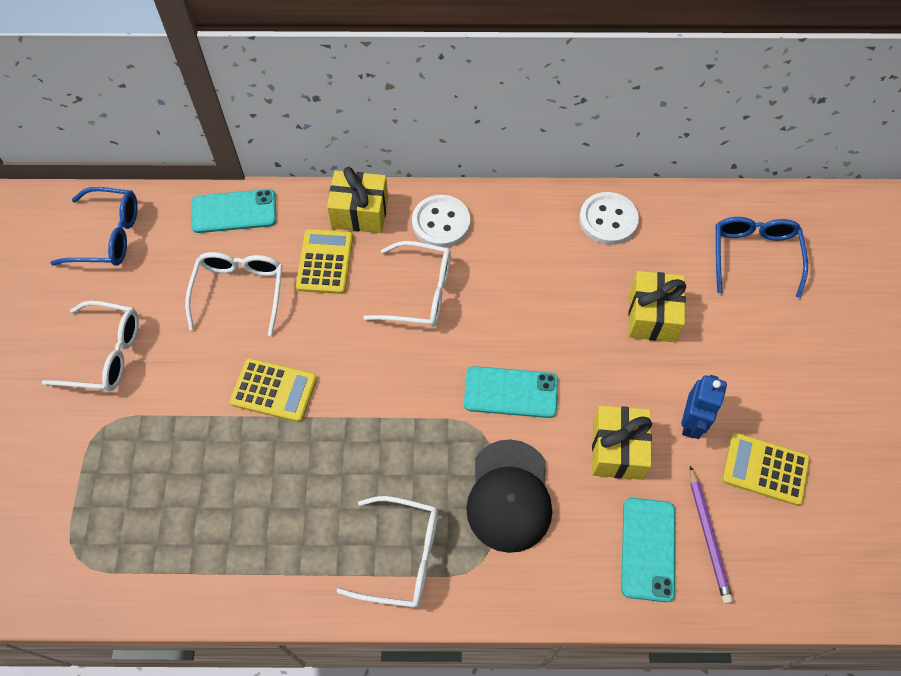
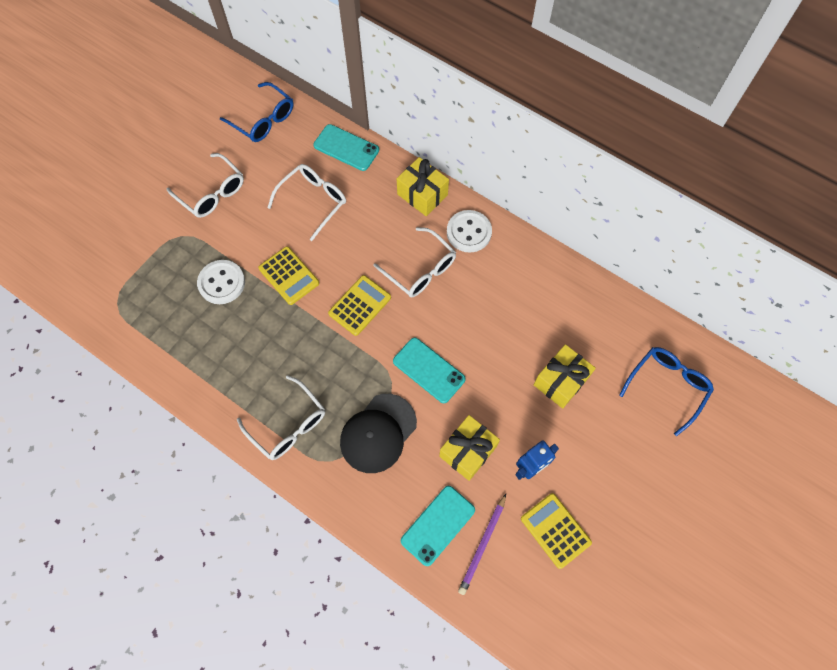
camera: 35 degrees right, 5 degrees up
yellow calculator [296,229,353,294] -> yellow calculator moved to [328,275,391,336]
white button [579,192,639,245] -> white button moved to [197,260,245,304]

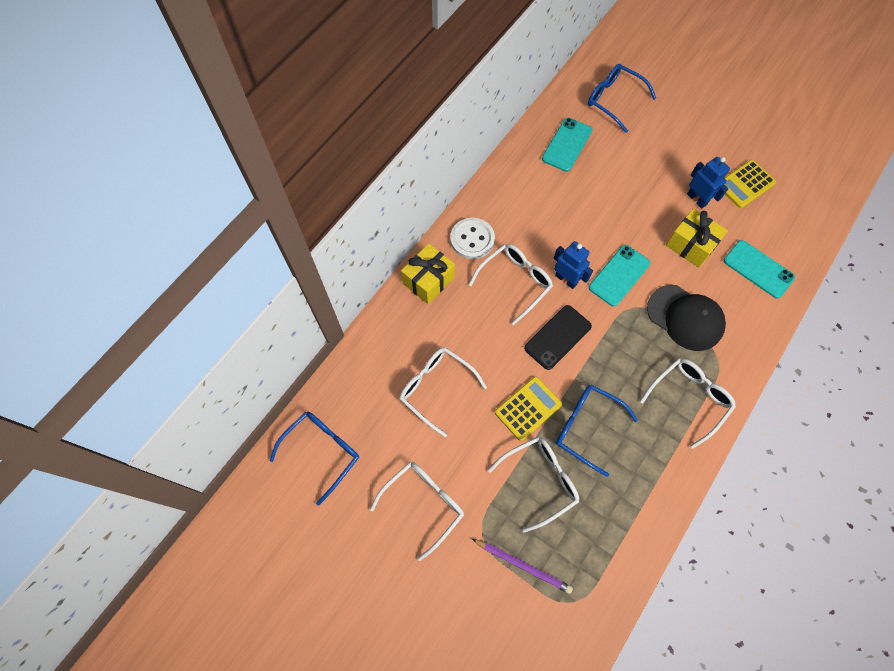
camera: 90 degrees left, 0 degrees up
white button [197,260,245,304] -> white glasses [488,436,579,533]
turquoise phone [313,124,379,171] -> turquoise phone moved to [542,118,592,172]
yellow calculator [328,275,391,336] -> black phone [524,305,592,370]
purple pencil [458,494,506,595] -> purple pencil moved to [472,539,573,594]
yellow gift [534,344,596,409] -> none
none -> blue robot [554,241,593,289]
none -> blue glasses [556,385,638,477]

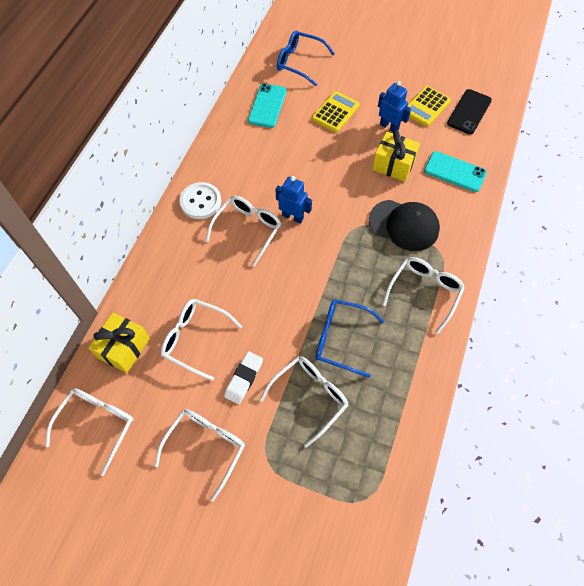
camera: 15 degrees left, 5 degrees down
blue glasses [270,412,359,505] -> white glasses [45,388,134,476]
yellow gift [401,243,455,304] -> yellow gift moved to [88,313,150,373]
purple pencil [472,539,573,594] -> none
yellow calculator [495,376,562,441] -> yellow calculator moved to [312,91,360,132]
black phone [524,305,592,370] -> black phone moved to [447,89,492,134]
turquoise phone [589,245,650,306] -> none
none -> white eraser [224,351,263,404]

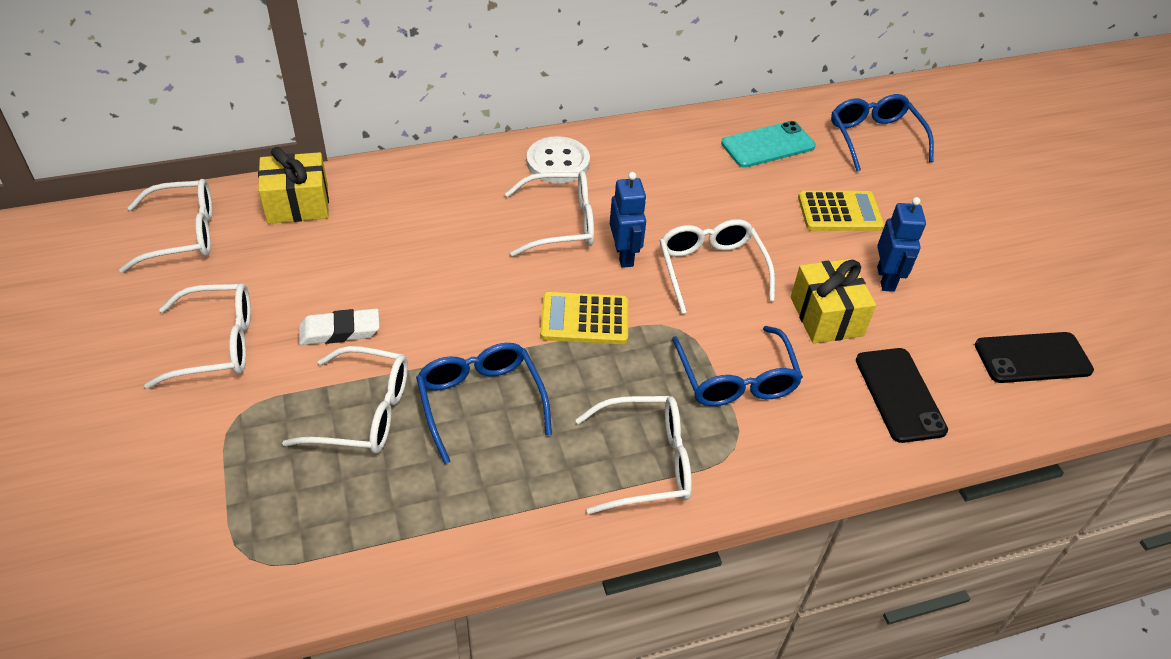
camera: 50 degrees right, 15 degrees down
white glasses [161,299,242,381] -> white glasses moved to [660,219,775,314]
black cap [369,200,440,251] -> blue glasses [672,326,803,406]
yellow calculator [408,86,451,127] -> yellow calculator moved to [540,292,628,344]
turquoise phone [424,151,487,192] -> black phone [856,348,948,443]

